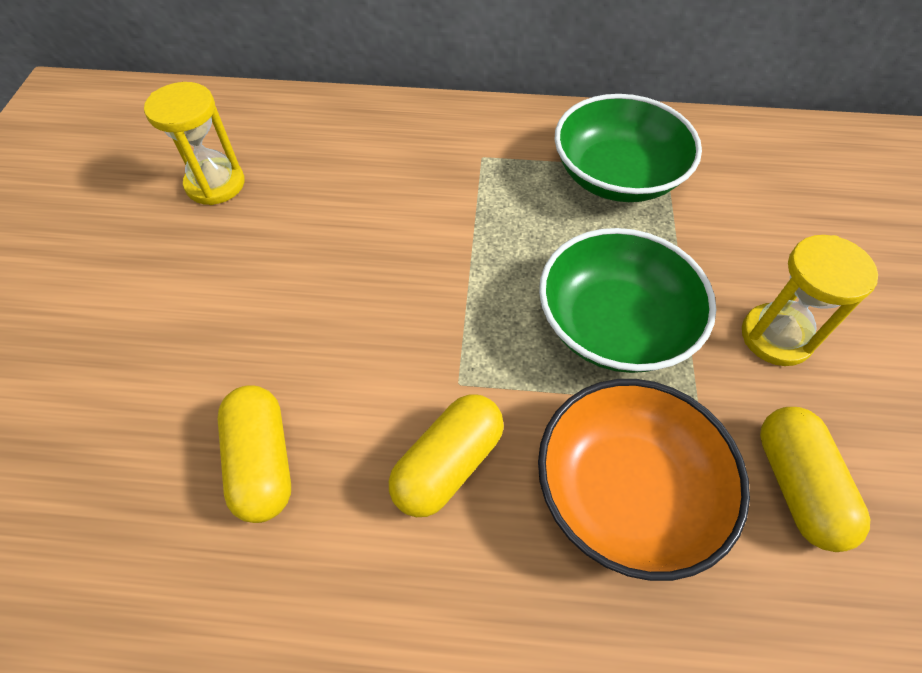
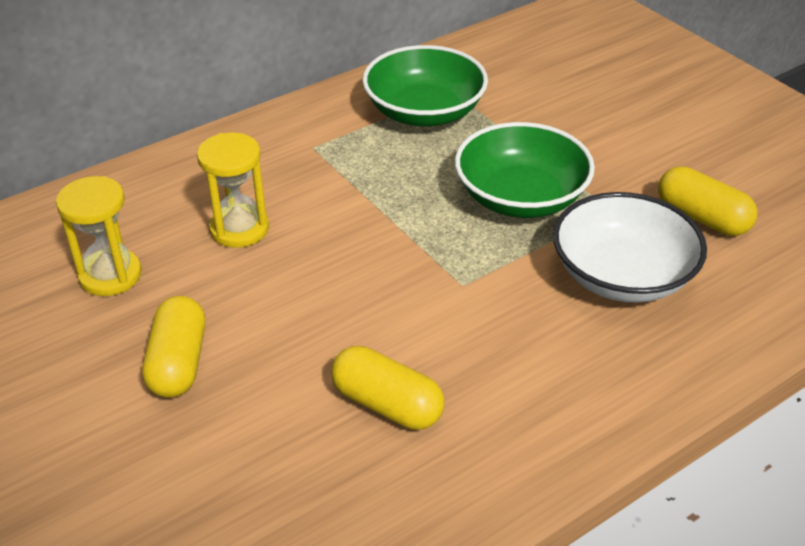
camera: 40 degrees left, 15 degrees down
yellow capsule [389,394,504,517] -> yellow capsule moved to [142,296,205,398]
orange bowl [538,379,750,581] -> white bowl [553,192,707,303]
yellow hourglass [742,235,878,366] -> yellow hourglass moved to [197,133,269,248]

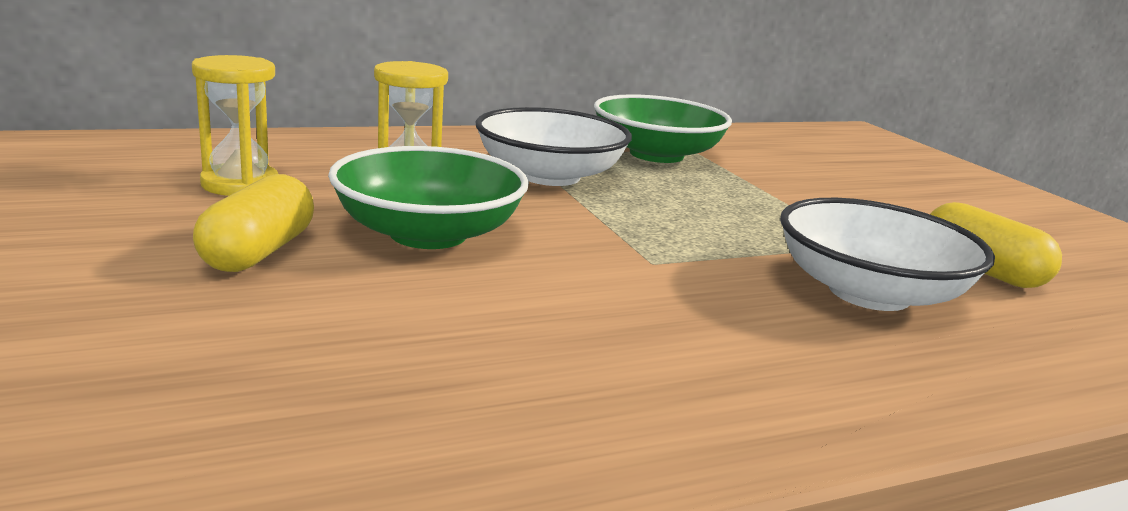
camera: 10 degrees right, 20 degrees down
yellow capsule [331,346,444,430] -> none
green bowl [455,122,595,218] -> green bowl moved to [328,146,529,249]
none -> white bowl [476,107,632,186]

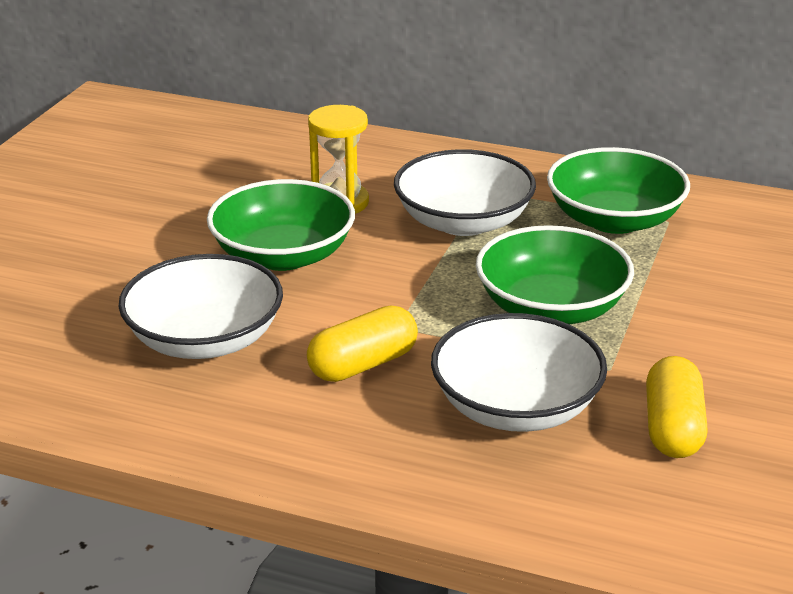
camera: 45 degrees right, 10 degrees up
yellow hourglass [192,55,278,196] -> none
yellow capsule [193,174,314,272] -> yellow capsule moved to [307,306,418,382]
none -> white bowl [118,254,283,359]
none -> green bowl [476,225,634,324]

